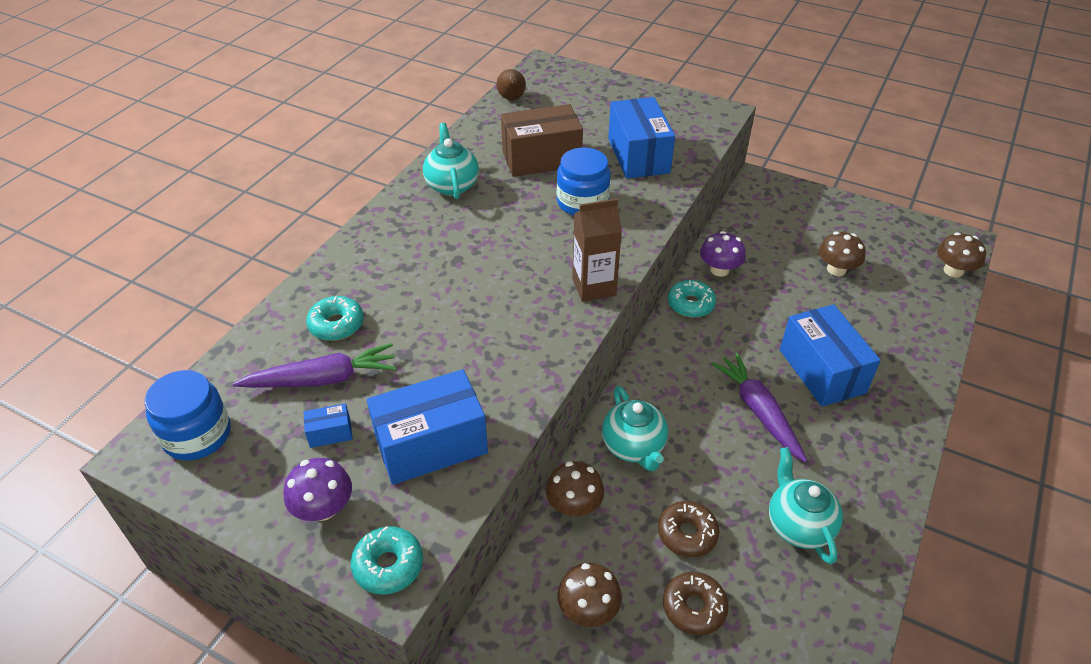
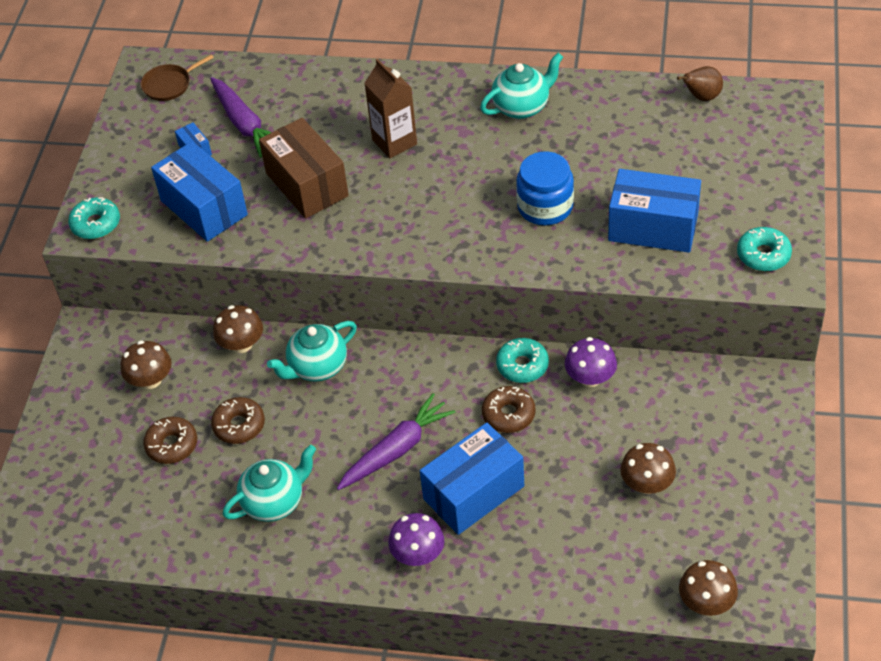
camera: 75 degrees right, 5 degrees up
blue jar [145,370,231,461] -> brown pan [141,54,214,101]
purple mushroom [284,458,352,521] -> purple mushroom moved to [388,513,444,566]
turquoise donut [306,296,364,341] -> turquoise donut moved to [737,227,792,271]
brown box [501,104,583,177] -> brown box moved to [259,118,349,219]
brown carton [572,199,622,302] -> brown carton moved to [364,59,417,158]
blue box [608,97,675,179] -> blue box turned 45 degrees clockwise [608,169,701,253]
none -> brown donut [482,386,536,433]

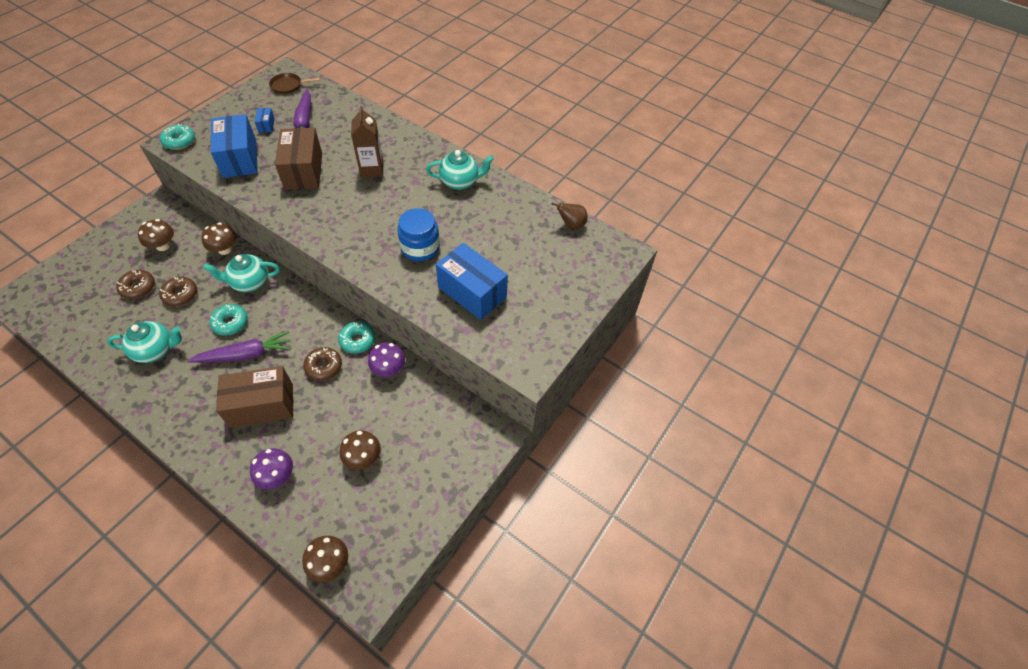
camera: 20 degrees right, 5 degrees up
purple mushroom [388,513,444,566] -> purple mushroom moved to [250,448,293,489]
blue box [420,422,524,535] -> brown box [216,366,293,428]
turquoise donut [737,227,792,271] -> turquoise donut moved to [209,304,248,336]

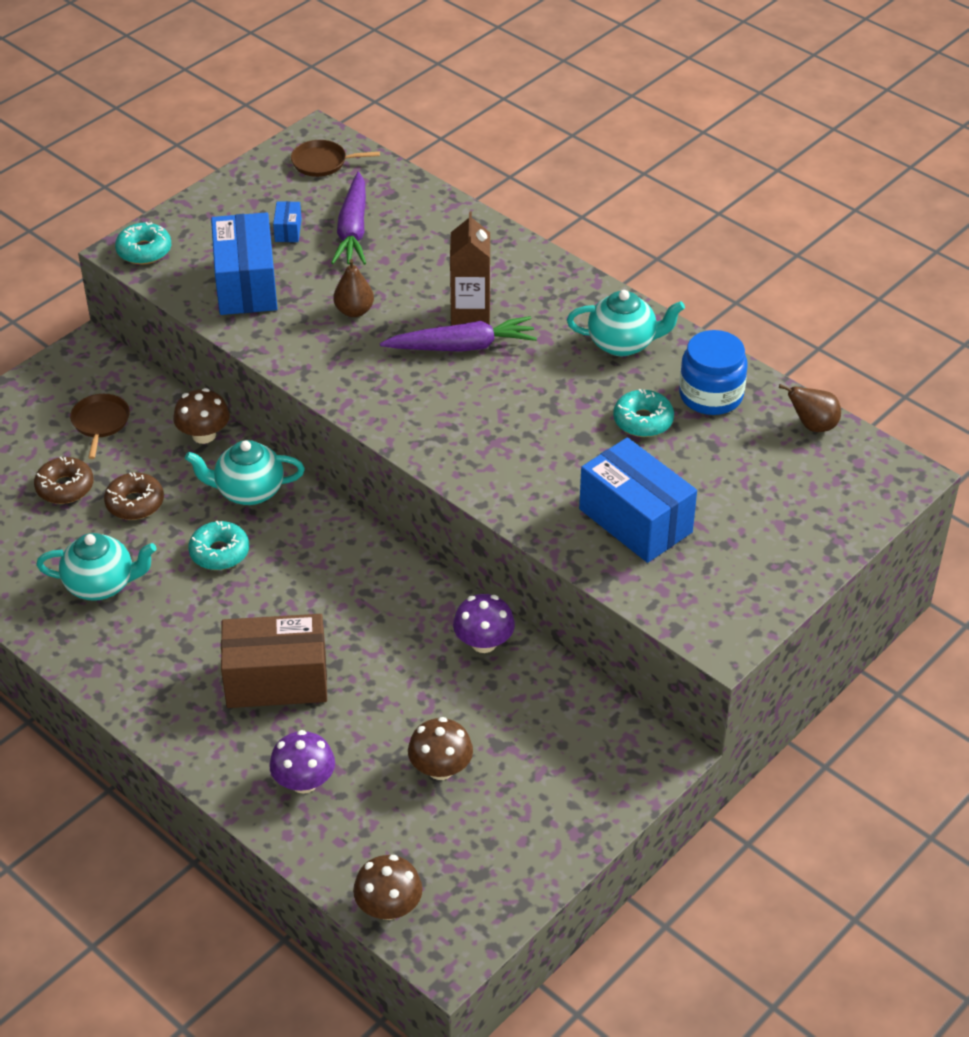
camera: 10 degrees right, 10 degrees down
brown mushroom [138,219,174,251] -> brown pan [70,394,130,459]
purple carrot [187,331,291,363] -> purple carrot moved to [380,316,537,352]
brown box [275,128,322,190] -> brown pear [333,259,374,317]
brown donut [303,347,342,381] -> none
turquoise donut [338,321,375,354] -> turquoise donut moved to [613,389,674,437]
blue jar [397,208,440,261] -> blue jar moved to [679,330,747,415]

